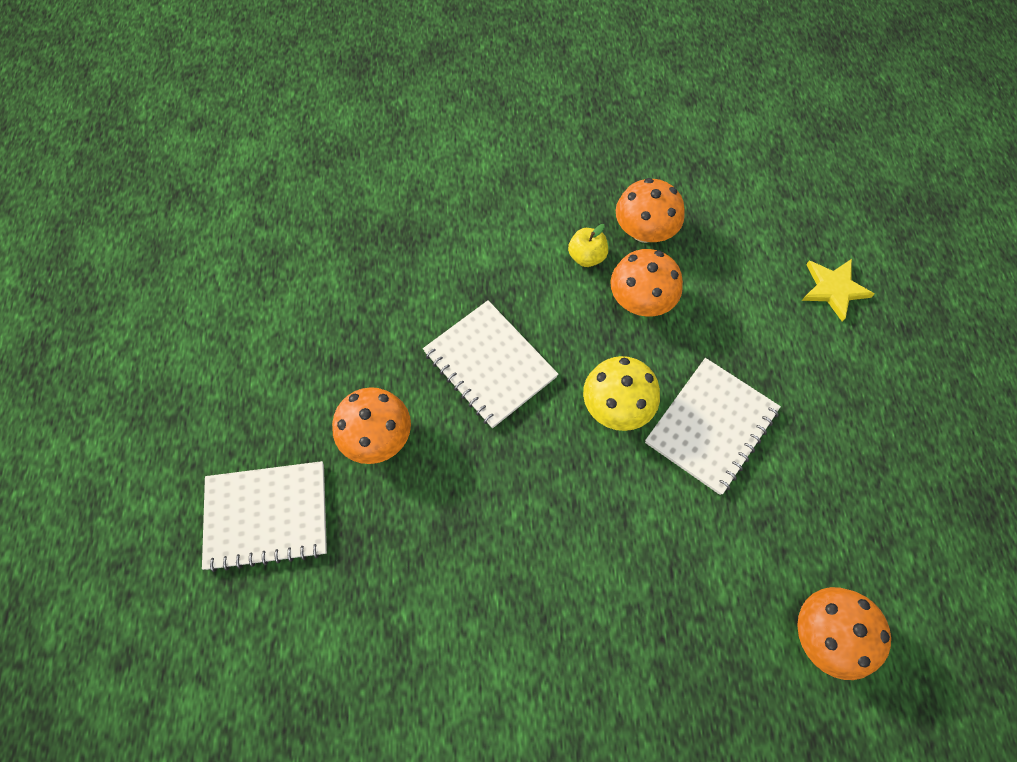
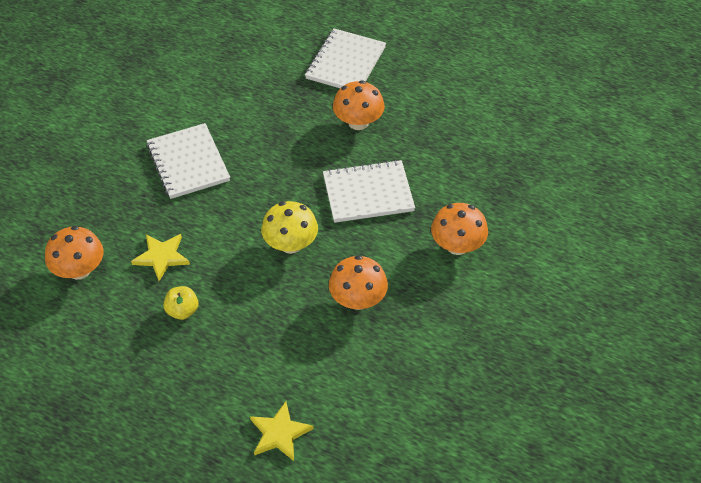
camera: 120 degrees right, 15 degrees down
yellow apple [568,224,608,267] -> yellow apple moved to [164,286,198,320]
orange mushroom [616,178,685,243] -> orange mushroom moved to [431,203,488,255]
white notebook [645,358,781,495] -> white notebook moved to [146,123,230,199]
none -> yellow star [131,234,190,281]

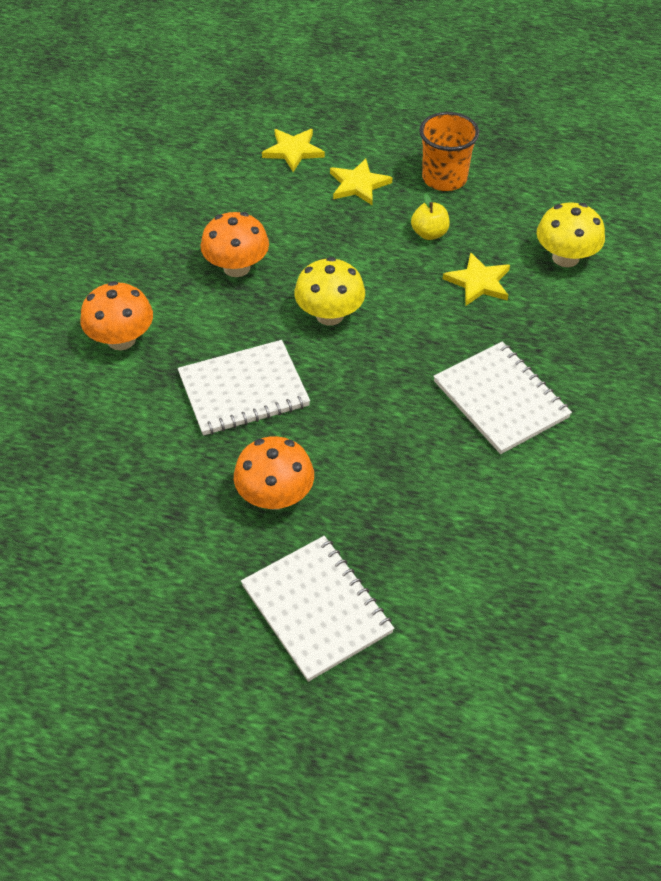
camera: 170 degrees right, 0 degrees up
orange mushroom [45,226,104,280] -> yellow mushroom [537,202,605,267]
white notebook [305,28,386,88] -> white notebook turned 45 degrees counterclockwise [241,536,394,682]
none -> yellow star [330,159,392,205]
none -> orange cup [419,112,479,191]

